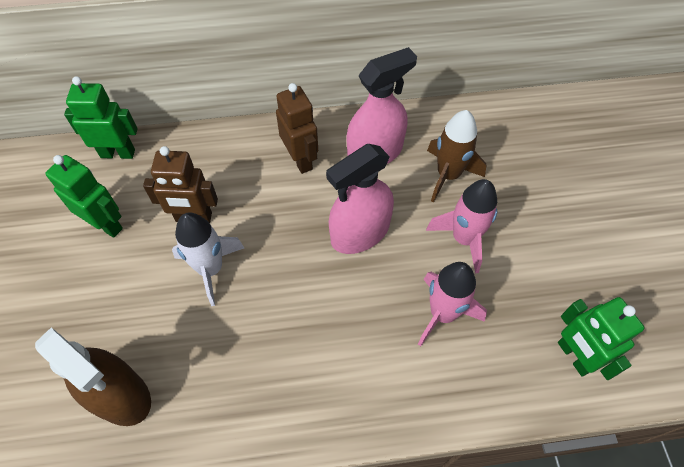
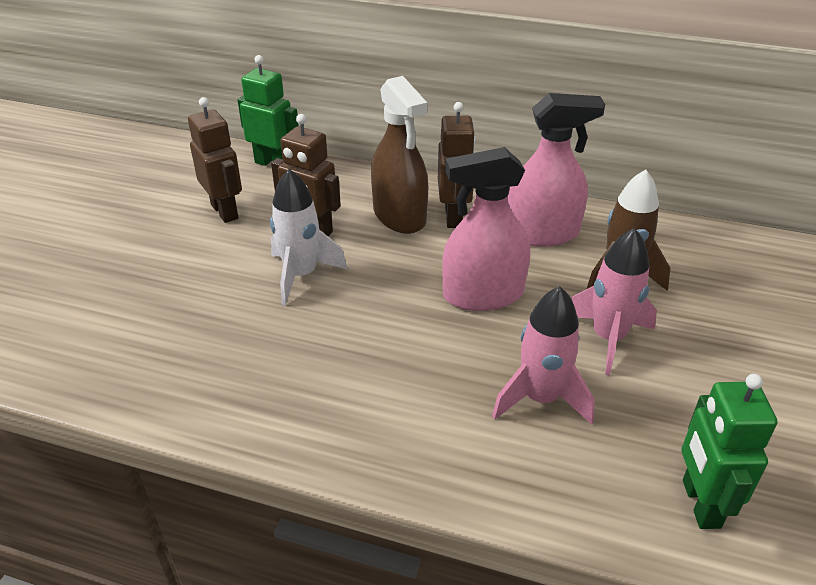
camera: 25 degrees right, 20 degrees down
brown spray bottle [35,327,151,426] -> brown spray bottle moved to [371,76,428,234]
green robot [45,155,123,238] -> brown robot [188,97,242,223]

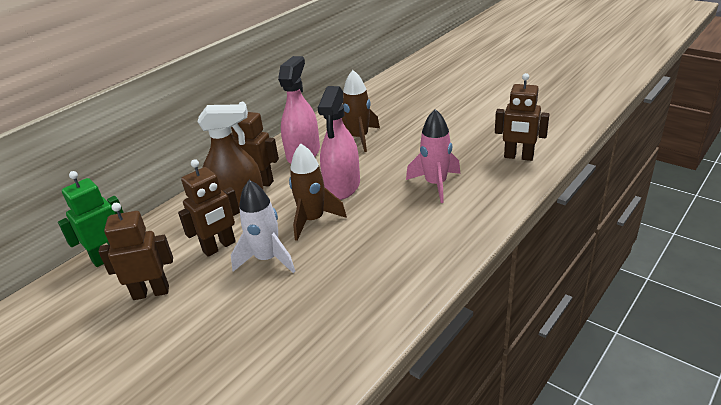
camera: 65 degrees left, 5 degrees down
pink rocket [571,228,657,376] -> none
green robot [681,374,778,529] -> brown robot [495,73,549,161]
none -> brown rocket [289,144,347,241]

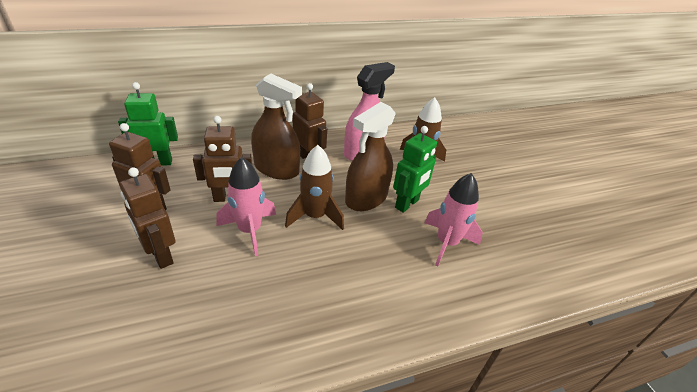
camera: 25 degrees right, 5 degrees up
white rocket [231,180,295,273] -> pink rocket [216,157,276,256]
pink spray bottle [318,86,360,200] -> brown spray bottle [345,102,396,211]
brown robot [495,73,549,161] -> brown robot moved to [119,167,176,269]
none -> green robot [393,126,437,213]

